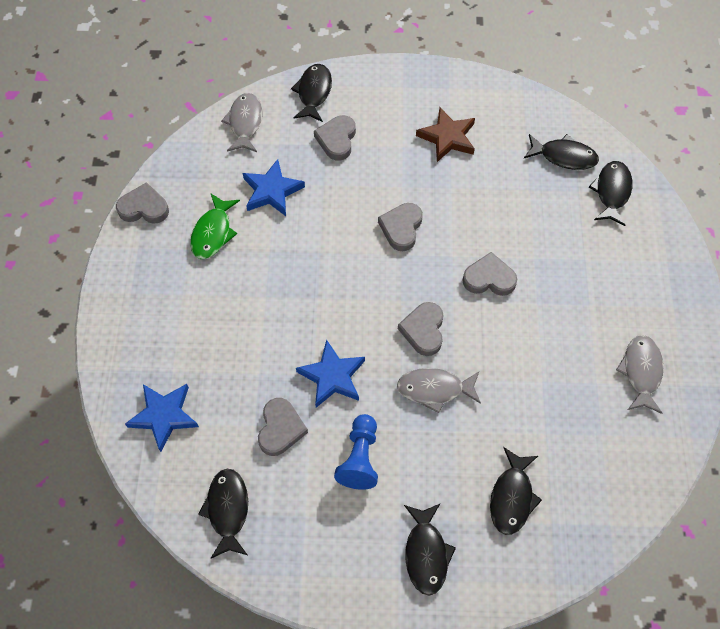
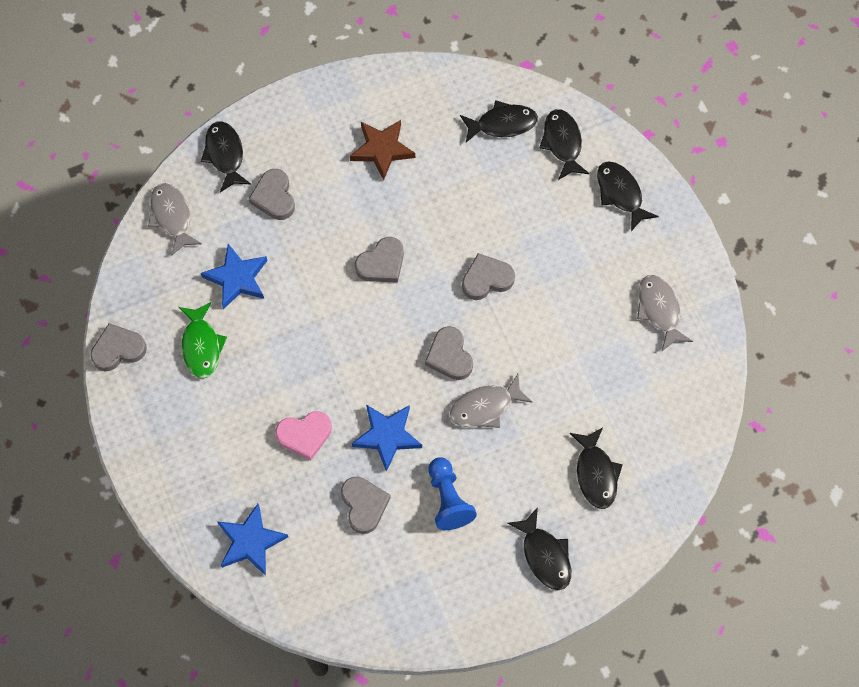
camera: 25 degrees left, 5 degrees up
black fish [198,469,248,559] -> black fish moved to [597,161,659,231]
grey heart [378,203,423,251] -> grey heart turned 120 degrees counterclockwise [355,237,404,283]
none -> pink heart [275,411,332,460]

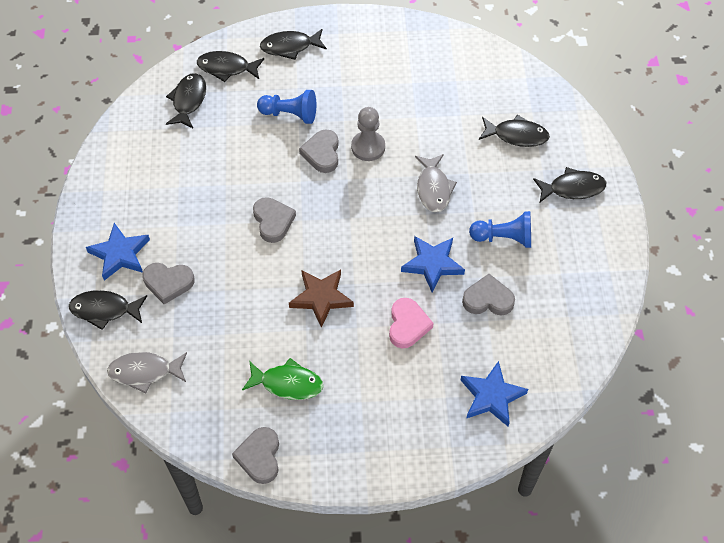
camera: 70 degrees left, 10 degrees down
blue star [201,244,268,309] -> blue star moved to [86,223,150,281]
brown star [350,120,415,180] -> brown star moved to [289,270,354,328]
grey heart [425,326,473,380] -> none
grey fish [637,275,693,351] -> none
none -> blue pawn [257,90,316,124]
none -> grey pawn [351,107,385,161]

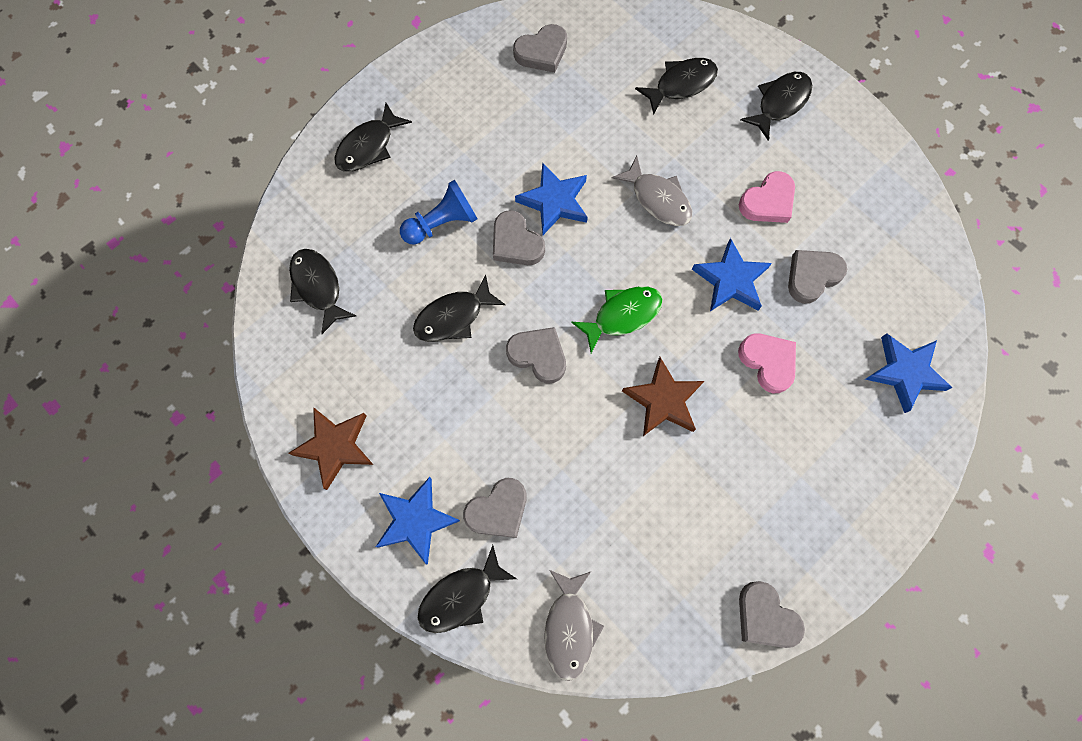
camera: 40 degrees left, 15 degrees up
grey fish [107,352,187,393] -> grey fish turned 45 degrees counterclockwise [544,570,604,681]
black fish [197,51,264,82] -> black fish moved to [413,275,505,342]
green fish [242,358,323,400] -> green fish moved to [571,286,663,353]
grey pawn [351,107,385,161] -> blue star [515,162,588,235]
blue pawn [469,211,531,248] -> pink heart [739,171,795,223]
none -> brown star [288,407,373,490]
none -> grey heart [513,24,567,73]

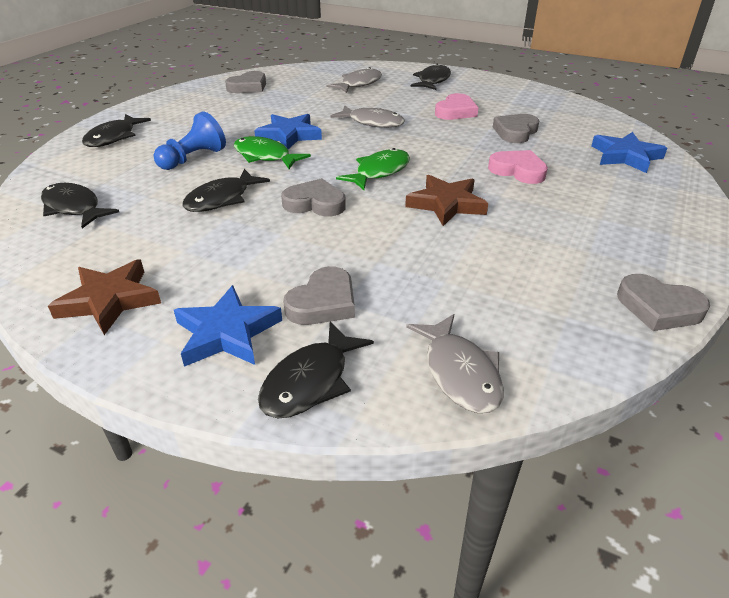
camera: 20 degrees left, 35 degrees down
grey heart [493,210,545,265] -> green fish [234,136,311,169]
black fish [635,58,718,115] -> grey fish [326,67,382,93]
blue star [692,238,772,311] -> none

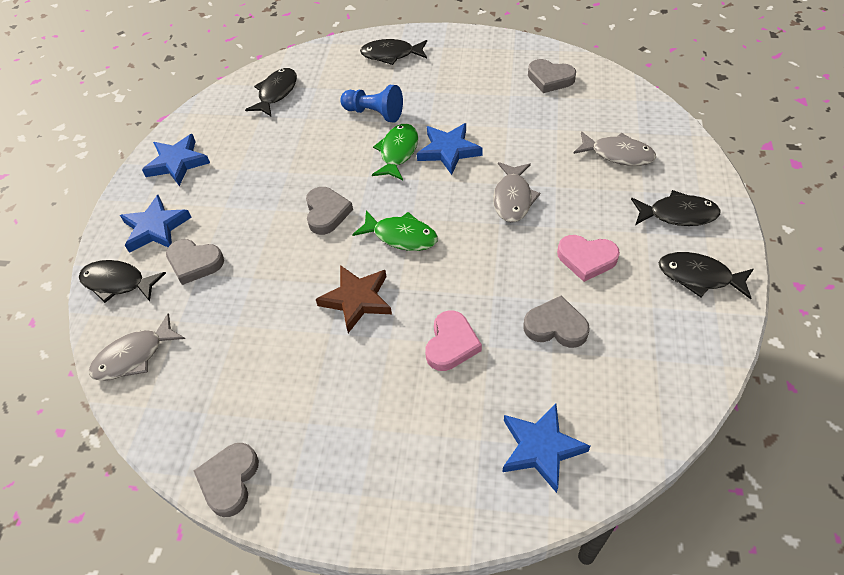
camera: 75 degrees right, 15 degrees up
brown star [48,259,161,335] -> blue star [142,134,210,186]
black fish [182,169,270,212] -> black fish moved to [659,252,754,299]

